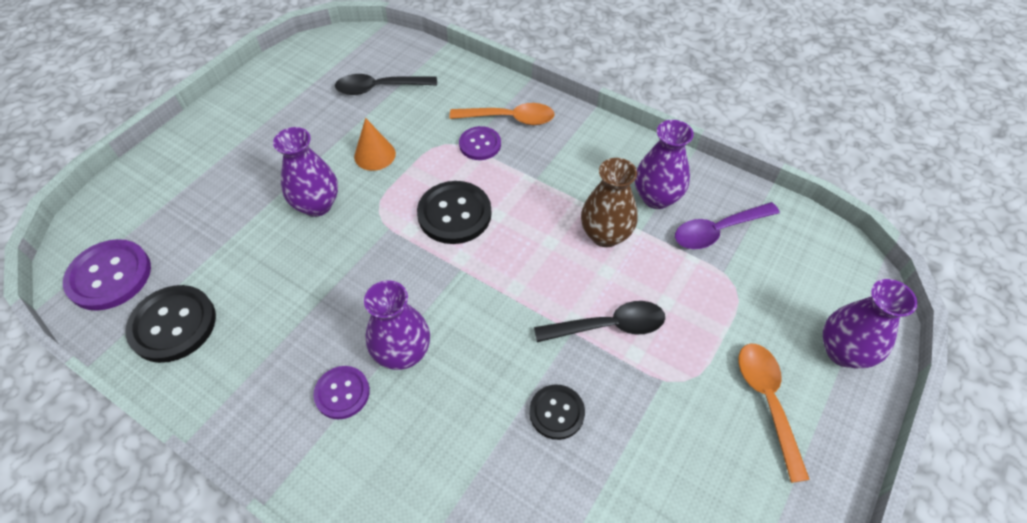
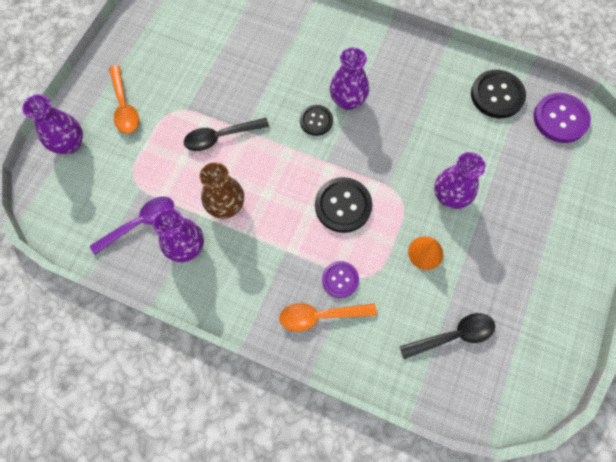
camera: 170 degrees right, 15 degrees up
purple button [313,366,370,419] -> none
black button [529,384,585,440] -> black button moved to [300,105,333,136]

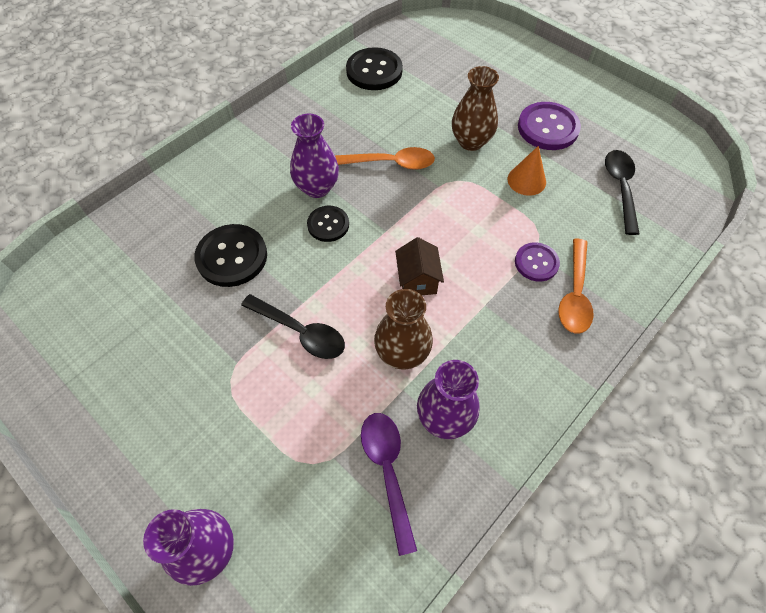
camera: 70 degrees left, 10 degrees down
orange spoon [109,65,139,134] -> orange spoon moved to [335,147,435,170]
black spoon [184,118,269,151] -> black spoon turned 60 degrees counterclockwise [241,294,345,359]
black button [315,177,372,233] -> black button moved to [194,224,267,287]
purple vase [434,152,486,209] -> brown vase [452,66,499,151]
purple button [534,93,591,143] -> purple button moved to [518,102,581,150]
none -> brown house [395,237,444,295]

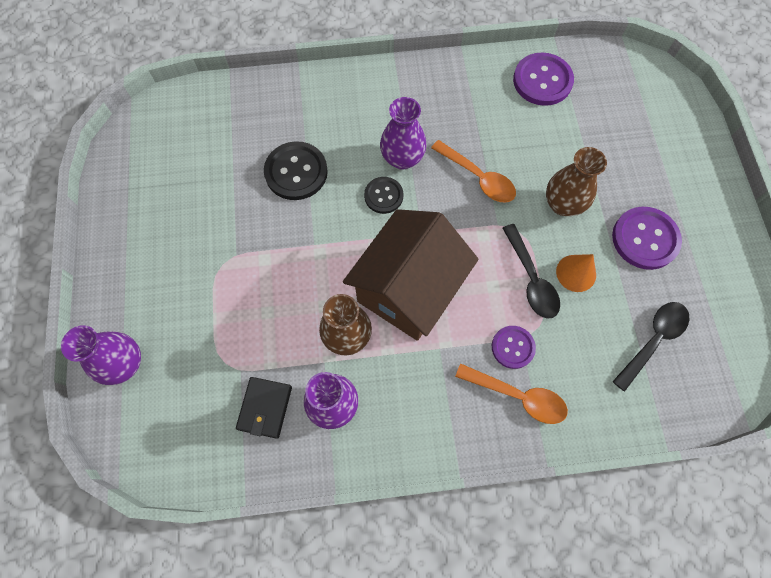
camera: 40 degrees right, 10 degrees up
black spoon [241,294,345,359] -> black spoon moved to [503,224,560,319]
black button [346,47,403,90] -> purple button [513,52,574,106]
purple spoon [361,413,417,556] -> black wallet [236,377,292,439]
brown house [395,237,444,295] -> brown house [343,209,479,341], size x2.31
orange spoon [558,239,594,334] -> orange spoon turned 120 degrees counterclockwise [455,363,568,424]

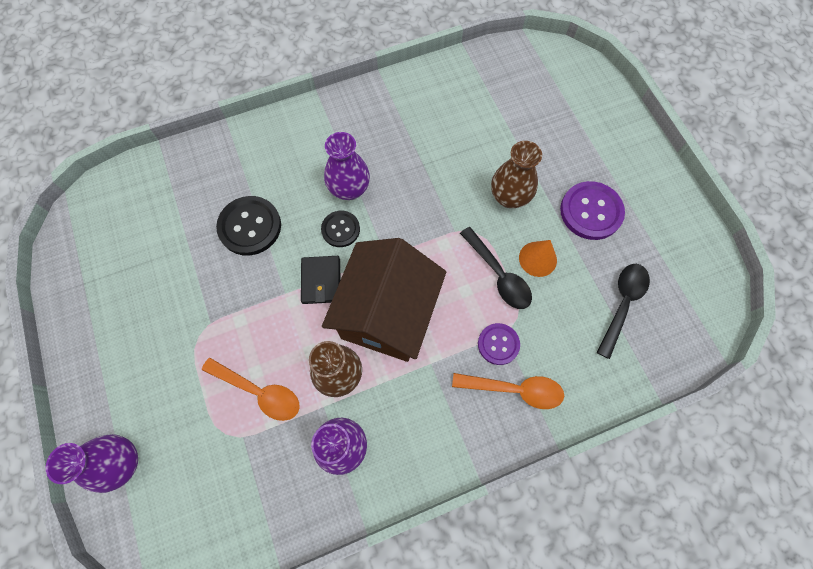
camera: 15 degrees left, 0 degrees up
black wallet [236,377,292,439] -> black wallet moved to [301,256,340,304]
orange spoon [431,140,516,203] -> orange spoon moved to [202,358,300,421]
purple button [513,52,574,106] -> none

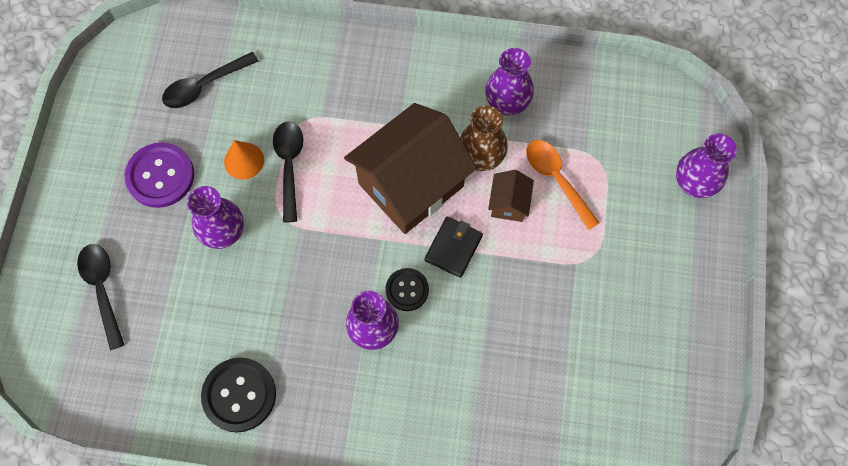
camera: 150 degrees left, 0 degrees up
black button [216,196,281,256] -> black button moved to [201,358,276,432]
orange spoon [452,373,564,409] -> none
purple button [478,323,520,365] -> none
brown vase [491,141,542,208] -> purple vase [187,186,244,249]
none -> black spoon [77,244,124,350]
none -> brown house [488,170,534,222]

